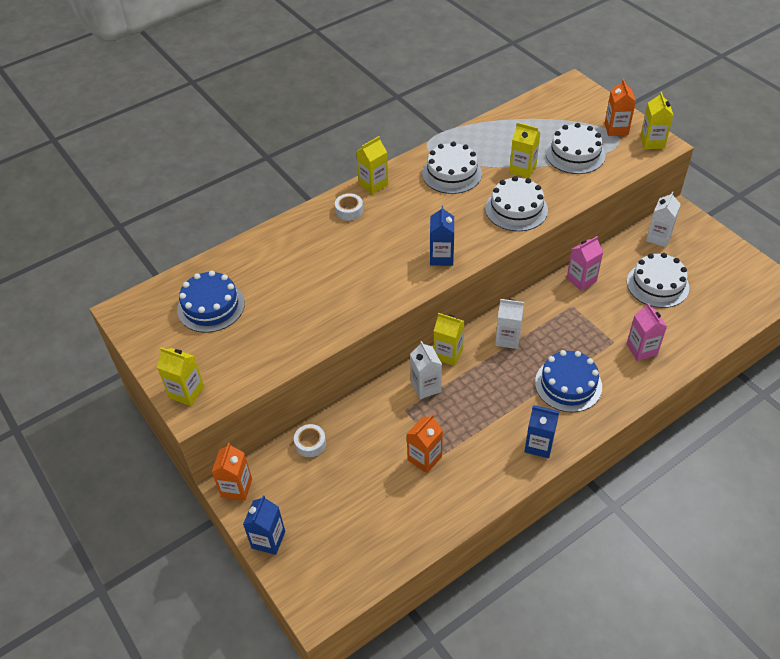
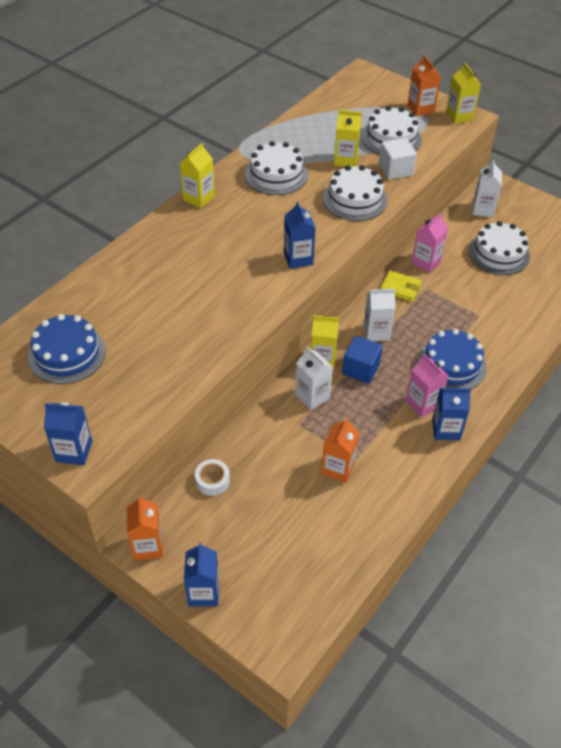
camera: 20 degrees left, 0 degrees up
yellow carton [157,347,204,406] -> blue carton [44,402,92,465]
white tape [335,193,363,221] -> none
pink carton [626,303,667,361] -> pink carton moved to [406,354,449,418]
none -> blue cube [342,336,383,384]
none -> white cube [379,138,417,180]
none -> yellow wallet [380,270,422,302]

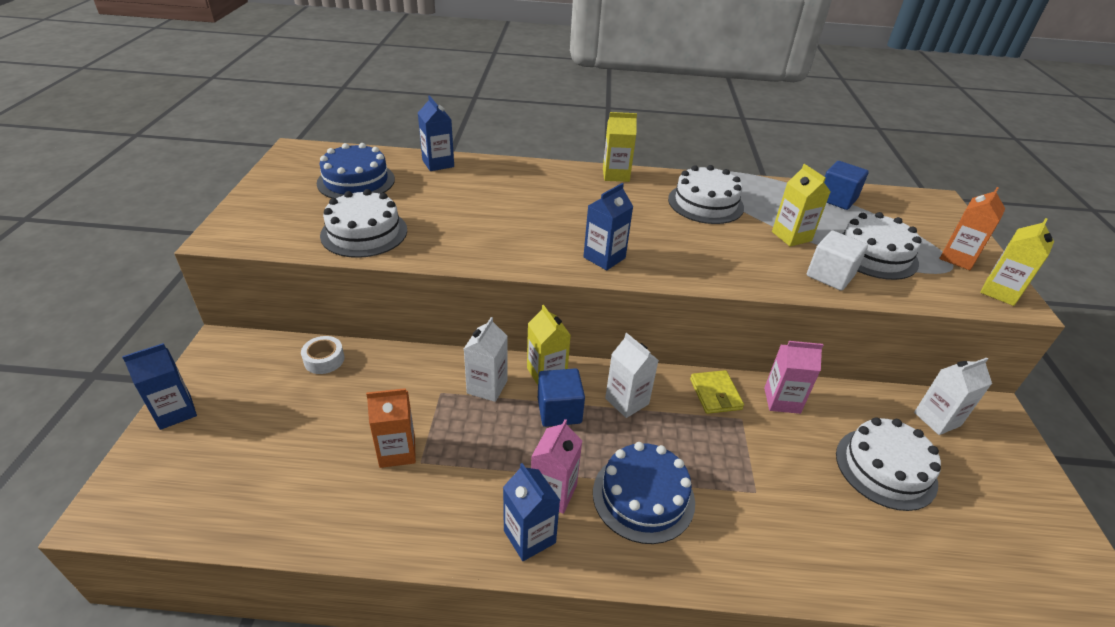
camera: 55 degrees right, 10 degrees down
blue carton [44,402,92,465] -> blue carton moved to [418,95,454,171]
orange carton [127,495,163,560] -> none
white cake [323,165,388,221] -> white cake moved to [320,189,407,258]
none -> blue cube [824,161,869,210]

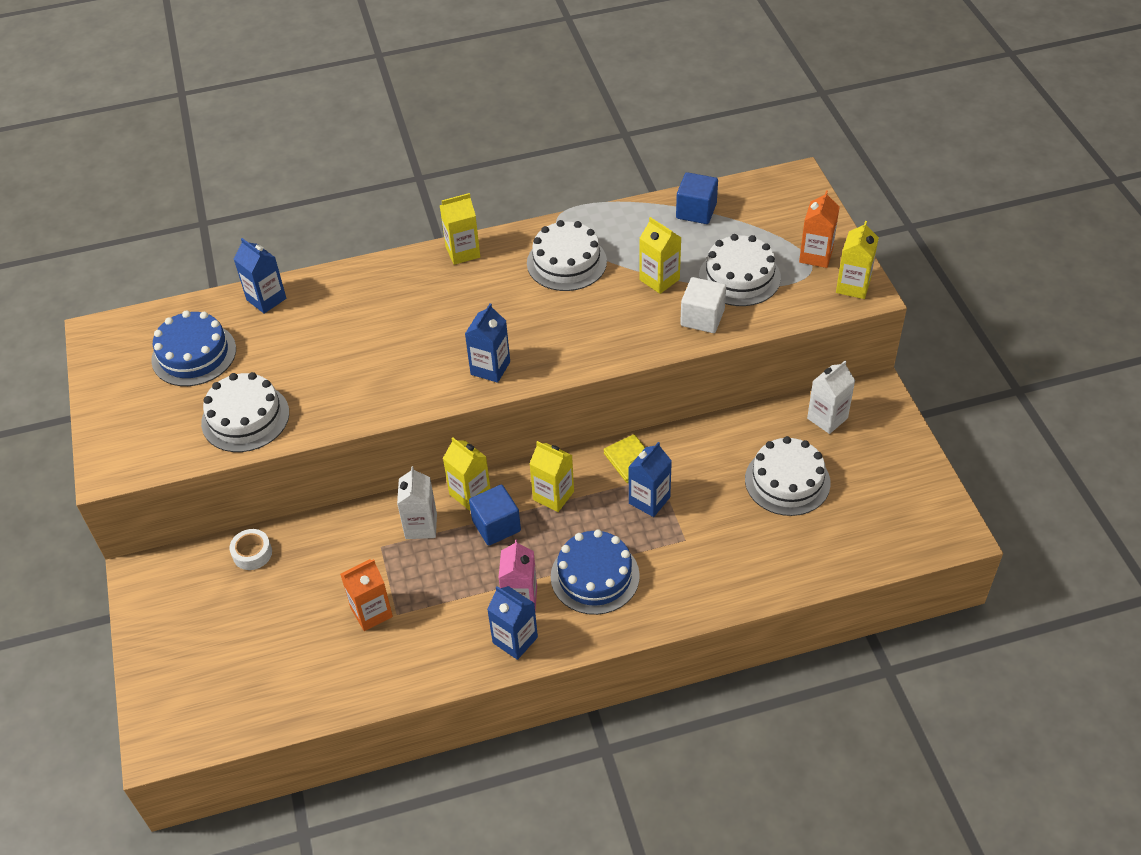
camera: 15 degrees left, 10 degrees up
blue carton [122,343,197,430] -> blue carton moved to [628,442,672,517]
white carton [605,333,659,418] -> yellow carton [529,441,574,512]
pink carton [764,341,823,414] -> none

